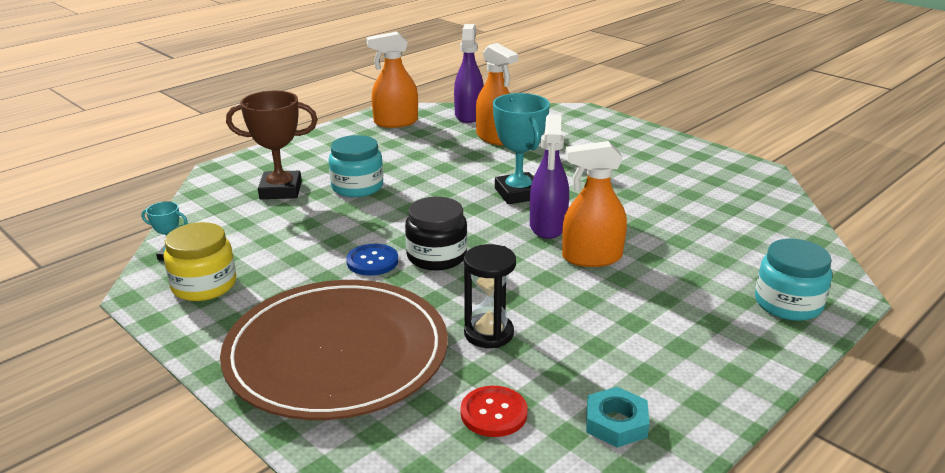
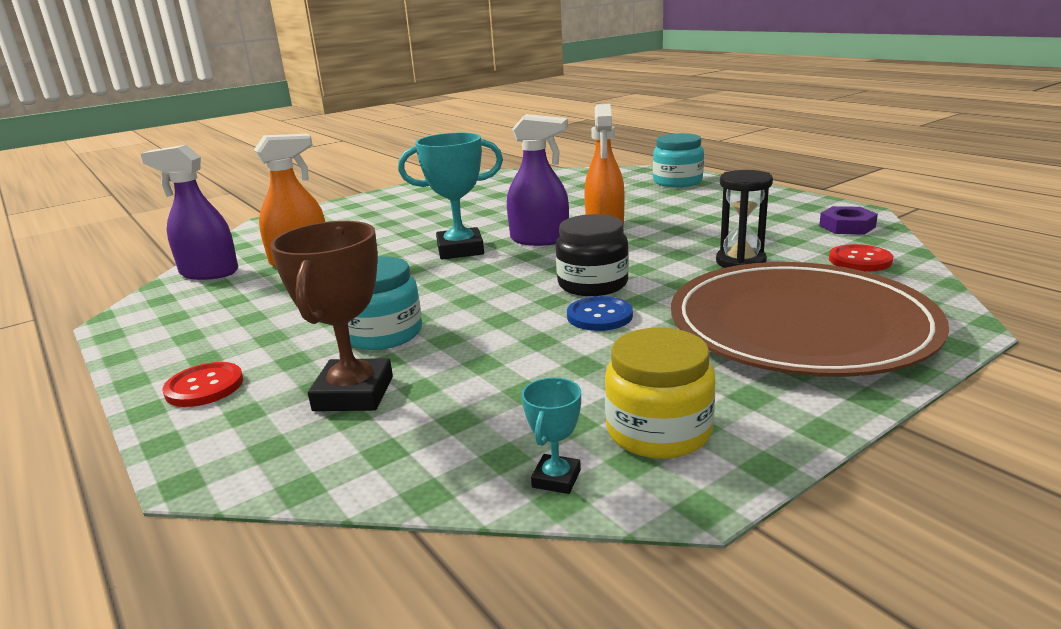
camera: 80 degrees left, 5 degrees down
orange spray bottle [366,32,418,128] -> none
turquoise nut [586,387,649,448] -> purple nut [819,206,878,235]
none -> red button [163,362,243,407]

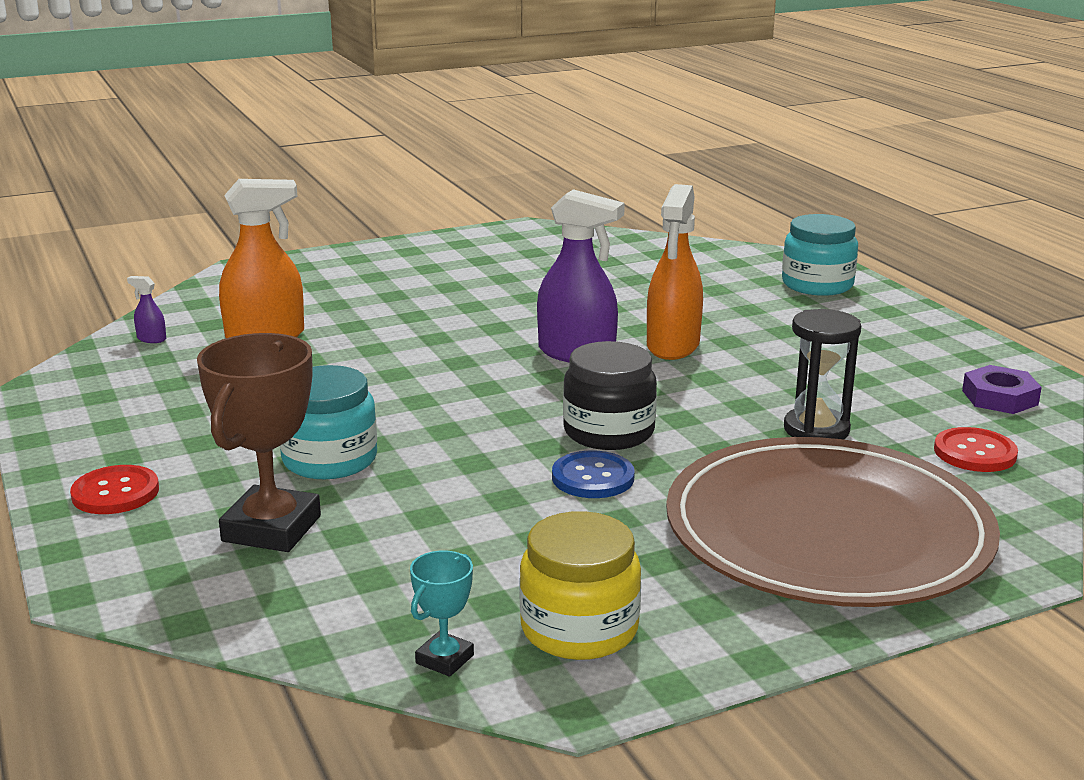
camera: 10 degrees right, 0 degrees up
purple spray bottle [141,145,238,280] -> purple spray bottle [127,276,166,343], size x0.41
turquoise trophy [398,133,503,259] -> none

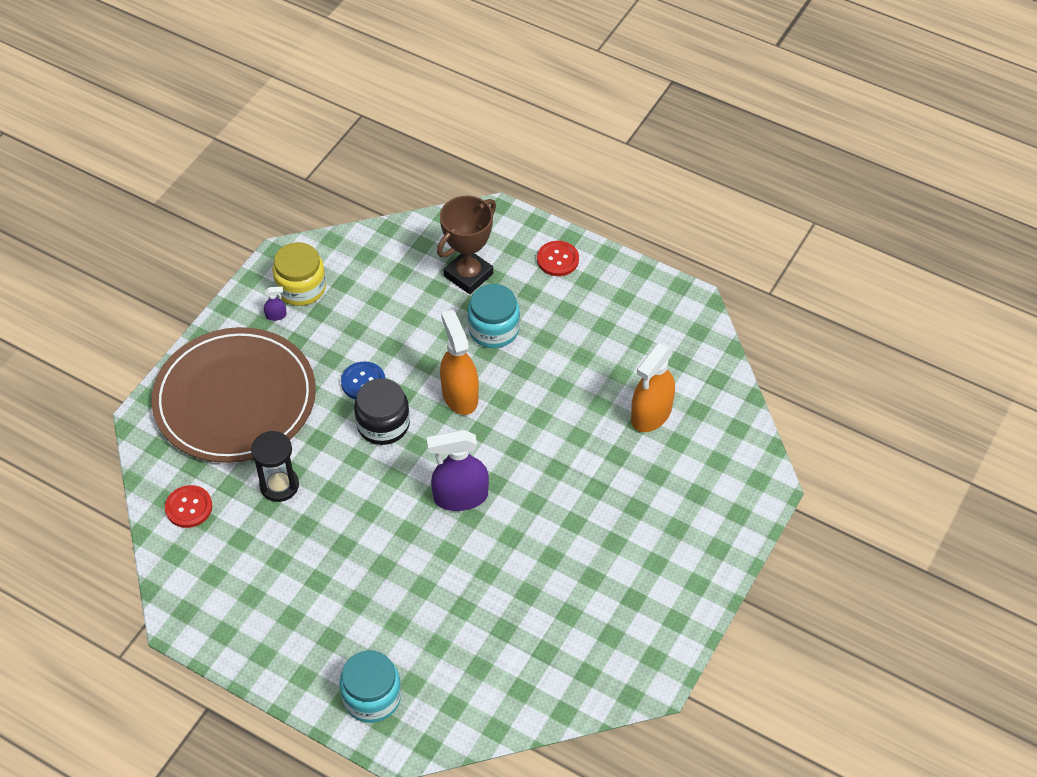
camera: 145 degrees right, 30 degrees up
purple spray bottle [127,276,166,343] -> purple spray bottle moved to [264,287,287,321]
brown trophy [197,333,321,552] -> brown trophy turned 60 degrees clockwise [437,196,496,294]
turquoise trophy [410,550,474,677] -> none
orange spray bottle [647,184,703,360] -> orange spray bottle moved to [440,310,479,415]
purple nut [962,365,1042,414] -> none

